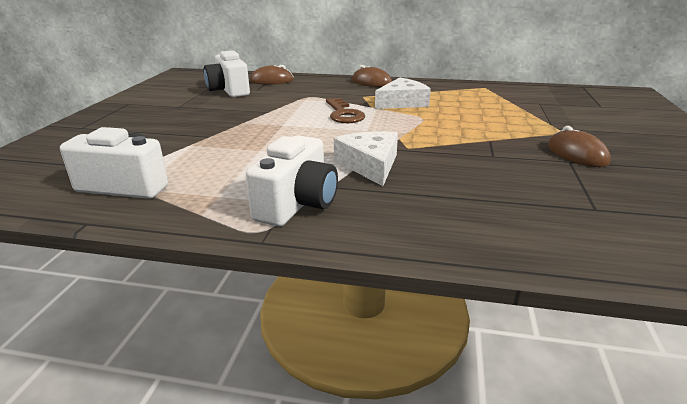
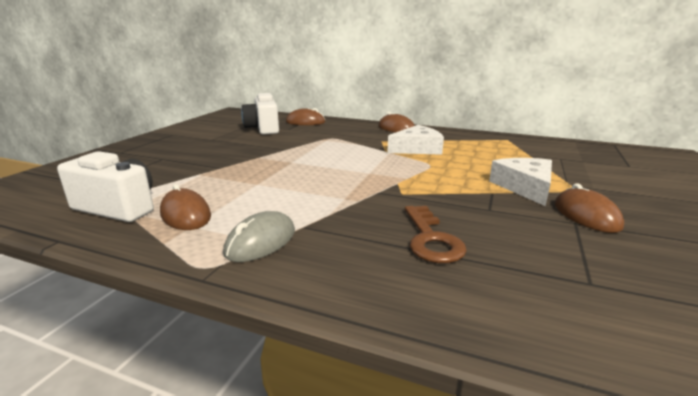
camera: 10 degrees right, 5 degrees down
white camera [246,135,338,226] -> grey mouse [223,211,295,262]
brown key [326,98,365,123] -> brown key moved to [405,206,467,263]
white cheese [334,131,398,186] -> white cheese moved to [489,158,552,206]
none -> brown mouse [160,184,211,230]

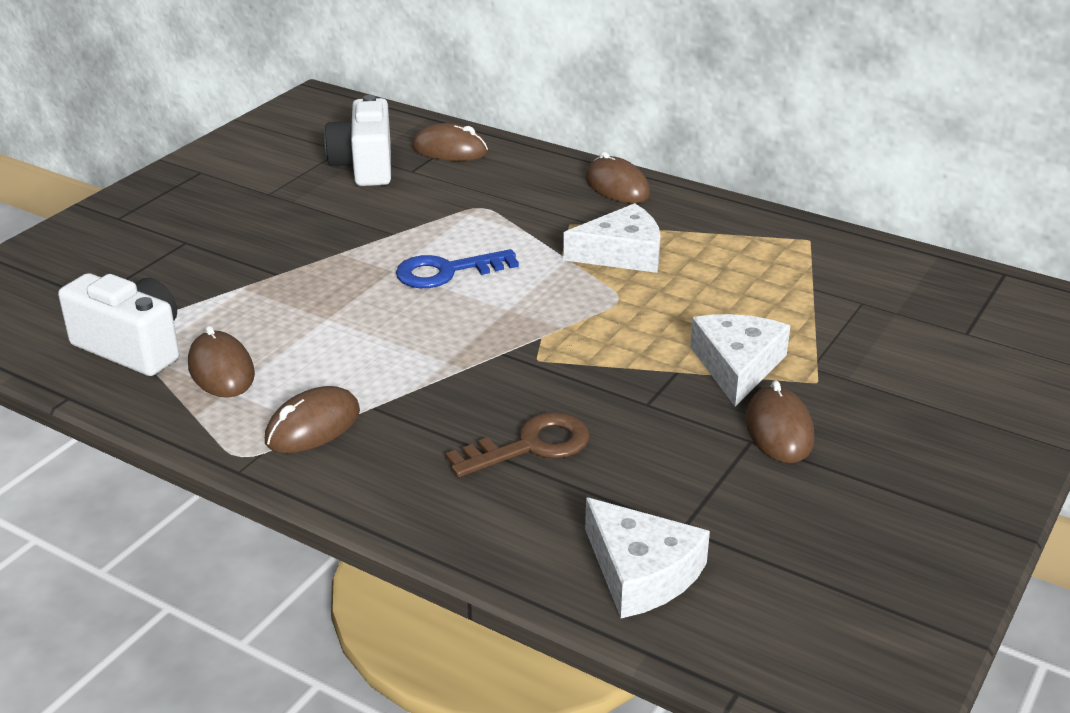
camera: 10 degrees right, 10 degrees up
grey mouse [223,211,295,262] -> brown mouse [265,386,360,453]
brown key [405,206,467,263] -> brown key turned 120 degrees counterclockwise [445,412,589,477]
none -> blue key [396,249,519,288]
none -> white cheese [585,497,710,618]

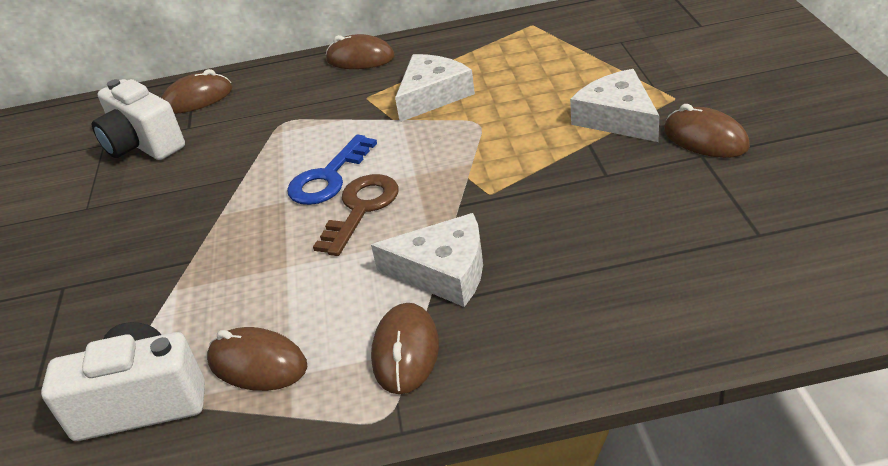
camera: 35 degrees left, 5 degrees up
brown key [445,412,589,477] -> brown key moved to [313,174,398,256]
white cheese [585,497,710,618] -> white cheese moved to [371,213,483,307]

